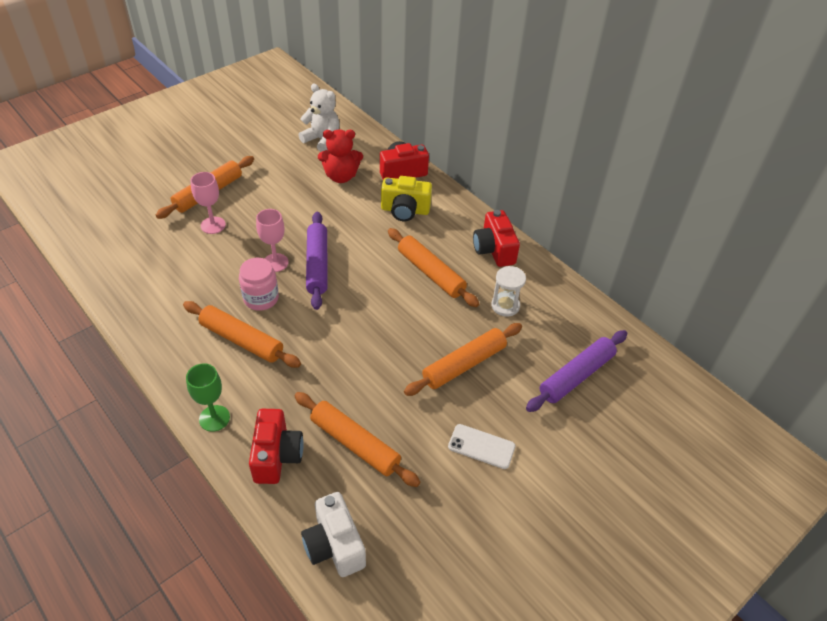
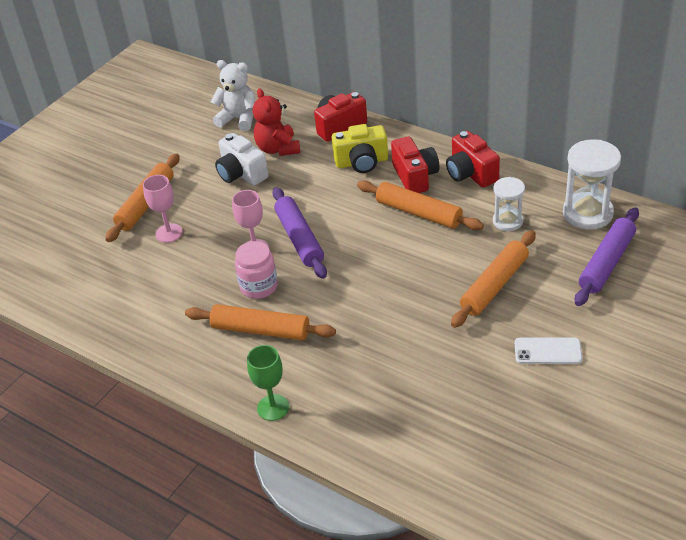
camera: 10 degrees left, 5 degrees down
red camera [249,409,304,484] -> red camera moved to [391,137,440,193]
orange rolling pin [294,392,420,487] -> none
white camera [301,492,366,577] -> white camera moved to [215,133,269,186]
red teddy bear [318,130,363,183] -> red teddy bear turned 90 degrees clockwise [253,88,300,156]
none -> white hourglass [563,139,621,230]

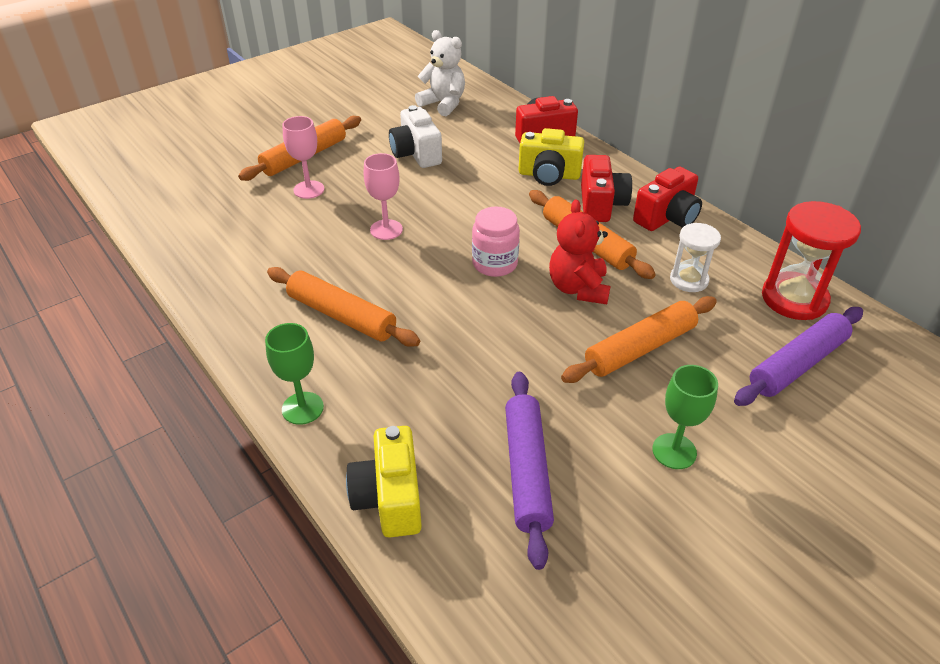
camera: 15 degrees right, 0 degrees up
pink jar [235,241,278,299] -> pink jar moved to [472,207,520,277]
red teddy bear [253,88,300,156] -> red teddy bear moved to [549,199,610,304]
purple rolling pin [272,187,327,279] -> purple rolling pin moved to [505,372,554,570]
red camera [446,131,500,188] -> red camera turned 120 degrees counterclockwise [633,167,702,231]
white phone [515,338,582,364] -> green goblet [652,365,718,469]
white hourglass [563,139,621,230] -> red hourglass [762,201,861,320]
none -> yellow camera [346,426,422,538]

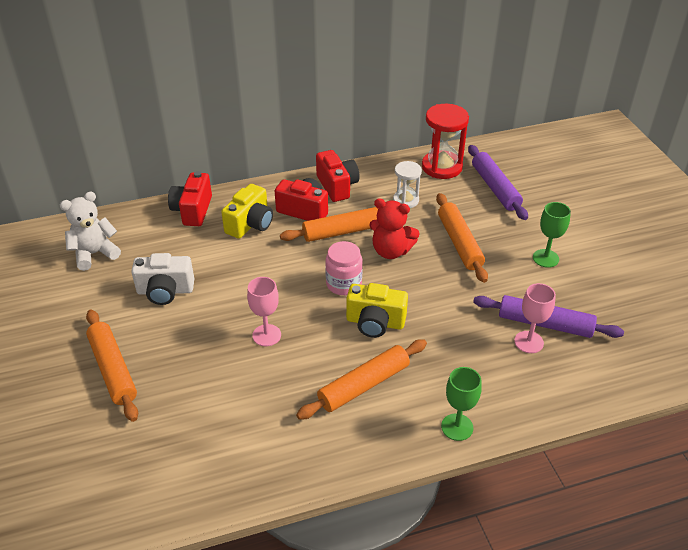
camera: 70 degrees left, 0 degrees up
pink goblet [282,116,324,199] -> pink goblet moved to [514,283,556,353]
yellow camera [346,426,422,538] -> yellow camera moved to [346,283,408,338]

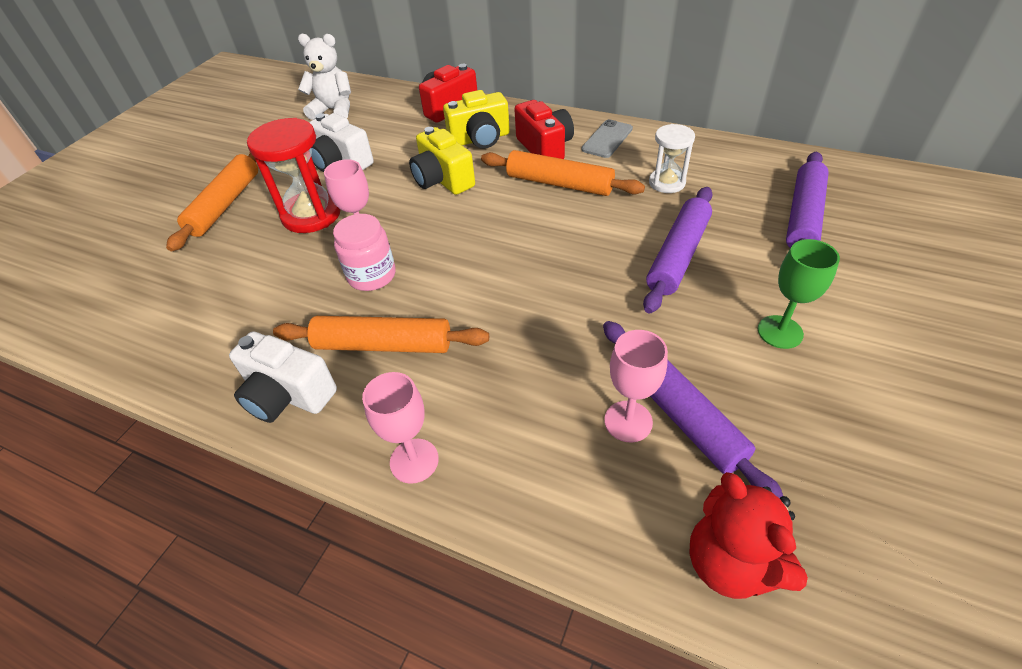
camera: 45 degrees right, 5 degrees up
red camera [316,150,360,202] -> grey phone [581,119,633,158]
pink jar [325,241,363,295] -> pink jar moved to [333,214,396,291]
yellow camera [346,283,408,338] -> yellow camera moved to [409,127,475,195]
red teddy bear [369,198,420,259] -> red teddy bear moved to [690,472,808,599]
red hourglass [422,104,469,179] -> red hourglass moved to [247,118,340,233]
orange rolling pin [436,193,488,283] -> purple rolling pin [643,187,713,314]
green goblet [441,367,482,441] -> pink goblet [362,372,439,484]
none -> white camera [229,331,337,423]

